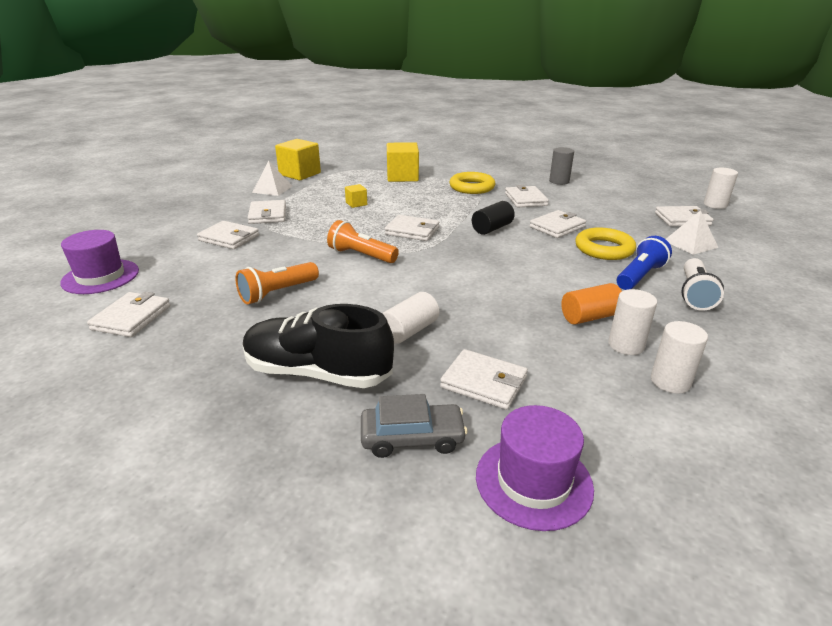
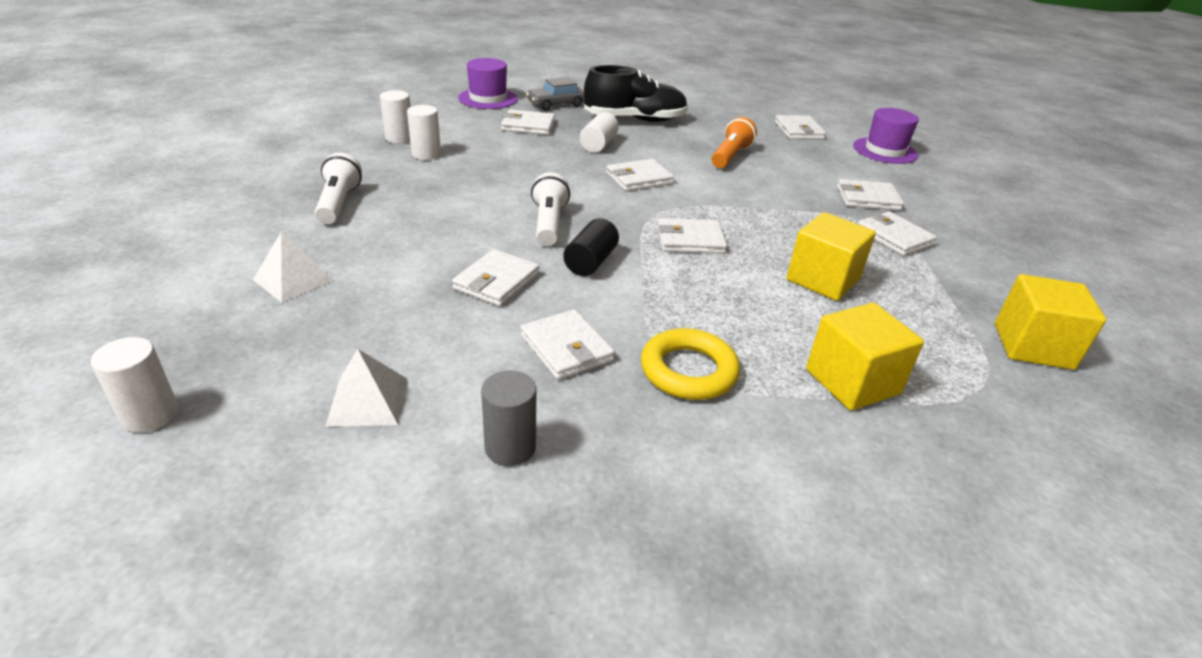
camera: 155 degrees right, 5 degrees up
white pyramid [252,161,292,196] -> white pyramid moved to [325,349,407,427]
orange flashlight [327,220,399,263] -> none
yellow cube [345,184,367,208] -> yellow cube [787,212,876,301], size x2.03
orange cylinder [561,283,622,325] -> none
yellow ring [575,227,636,260] -> none
blue flashlight [617,236,672,290] -> none
white wallet [655,206,714,226] -> white wallet moved to [606,159,674,191]
none -> white flashlight [531,172,570,246]

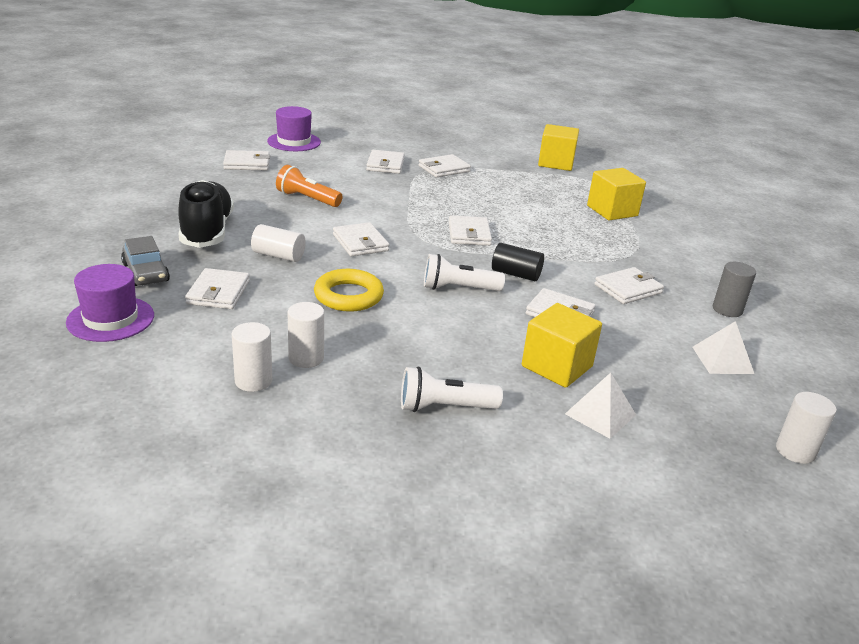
camera: 90 degrees left, 5 degrees down
yellow ring [641,328,740,400] -> yellow ring moved to [314,269,384,312]
yellow cube [787,212,876,301] -> yellow cube moved to [522,303,602,388]

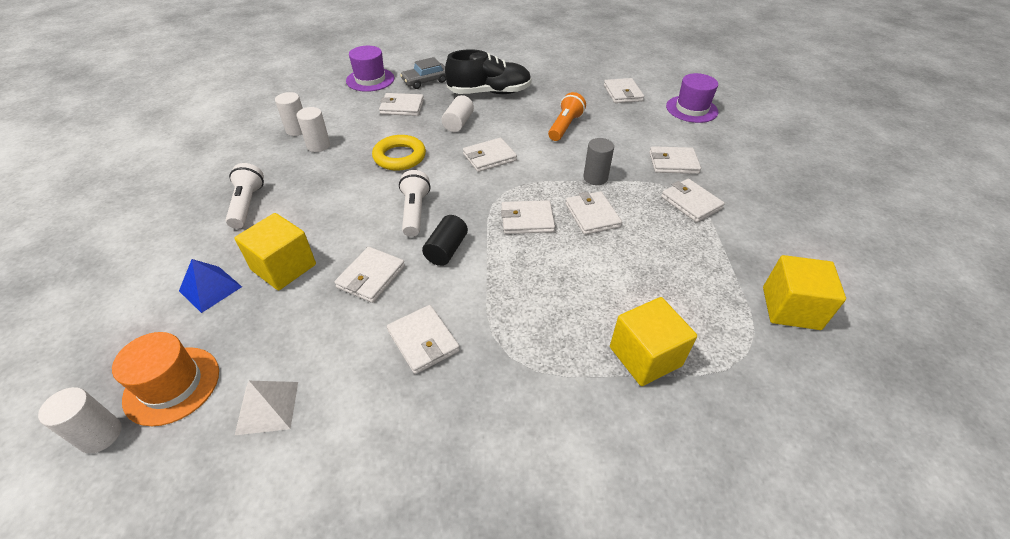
camera: 90 degrees right, 15 degrees up
white pyramid [565,373,636,439] -> blue pyramid [179,259,242,313]
grey cylinder [713,262,756,317] -> grey cylinder moved to [584,138,614,185]
none -> orange hat [112,332,219,426]
none -> white wallet [566,191,622,235]

